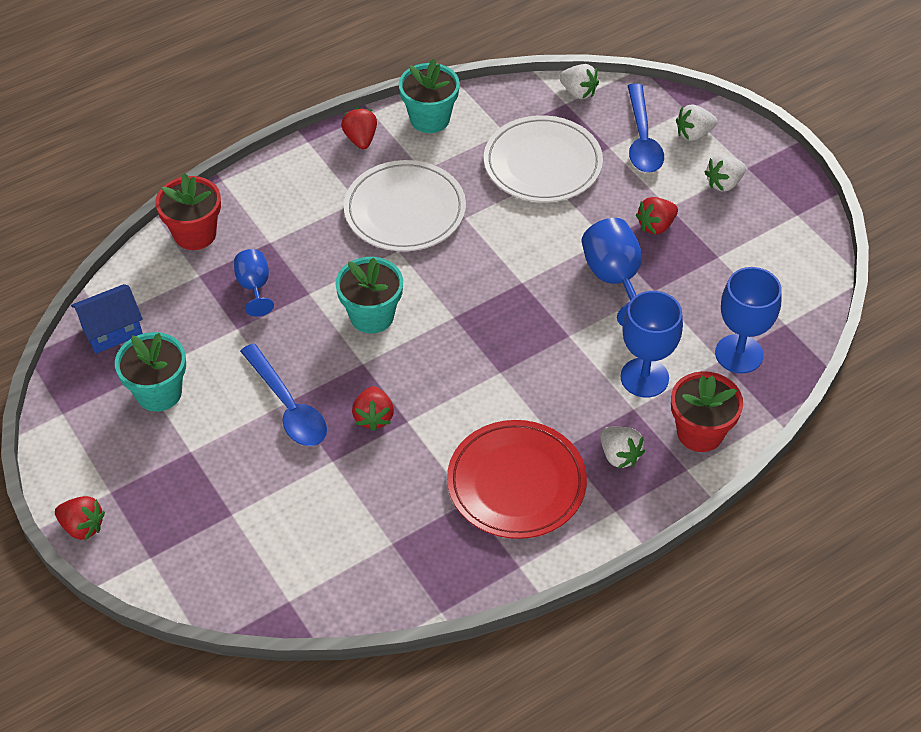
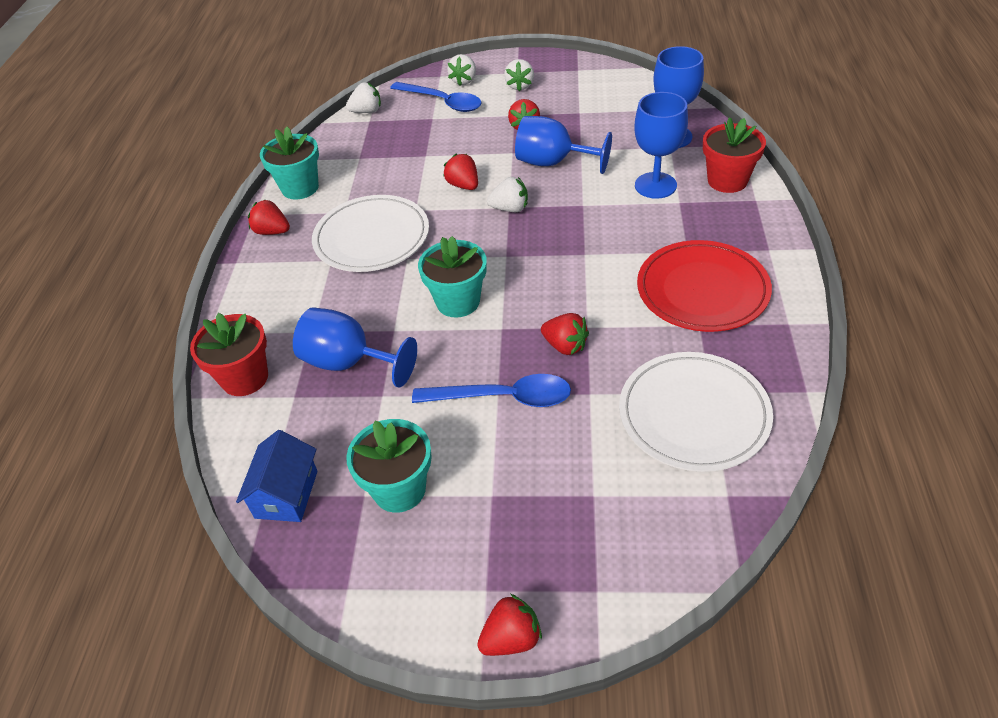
camera: 50 degrees left, 5 degrees down
blue goblet [234,249,274,317] -> blue goblet [293,307,417,387], size x1.63
white plate [484,115,603,202] -> white plate moved to [619,352,773,472]
white strawberry [600,427,645,469] -> white strawberry moved to [487,177,528,212]
none -> red strawberry [443,154,478,190]

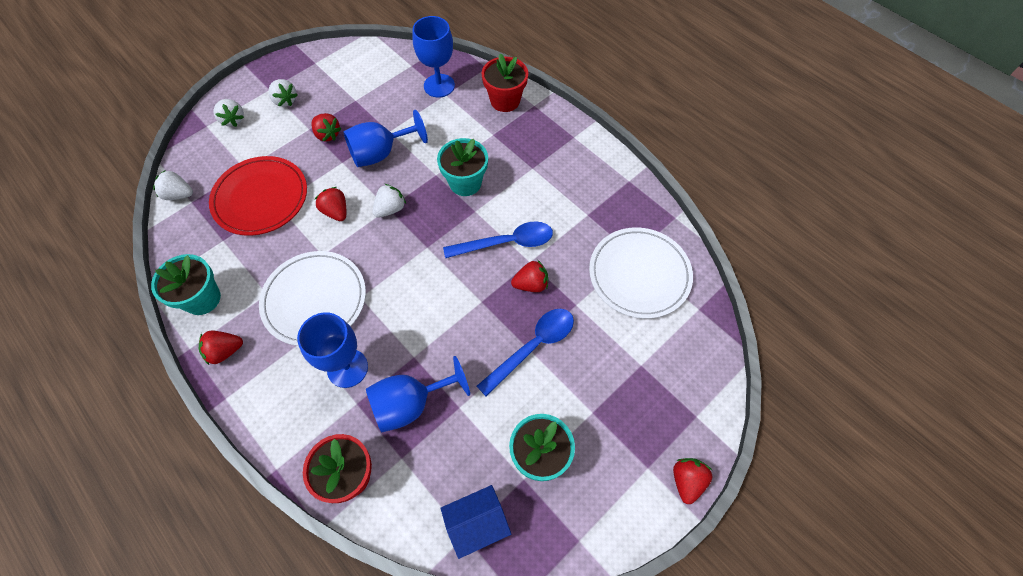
camera: 50 degrees left, 15 degrees up
blue house [236,430,317,522] -> blue house turned 75 degrees counterclockwise [441,485,511,559]
white strawberry [346,82,381,113] -> white strawberry turned 105 degrees counterclockwise [153,170,193,200]
blue spoon [390,82,481,112] -> blue spoon moved to [443,221,553,258]
turquoise flower pot [418,236,487,318] -> turquoise flower pot moved to [437,138,488,196]
red strawberry [443,154,478,190] -> red strawberry turned 45 degrees clockwise [315,187,346,221]
blue goblet [634,92,688,199] -> blue goblet moved to [297,312,368,388]
red plate [637,240,772,332] -> red plate moved to [209,156,307,236]

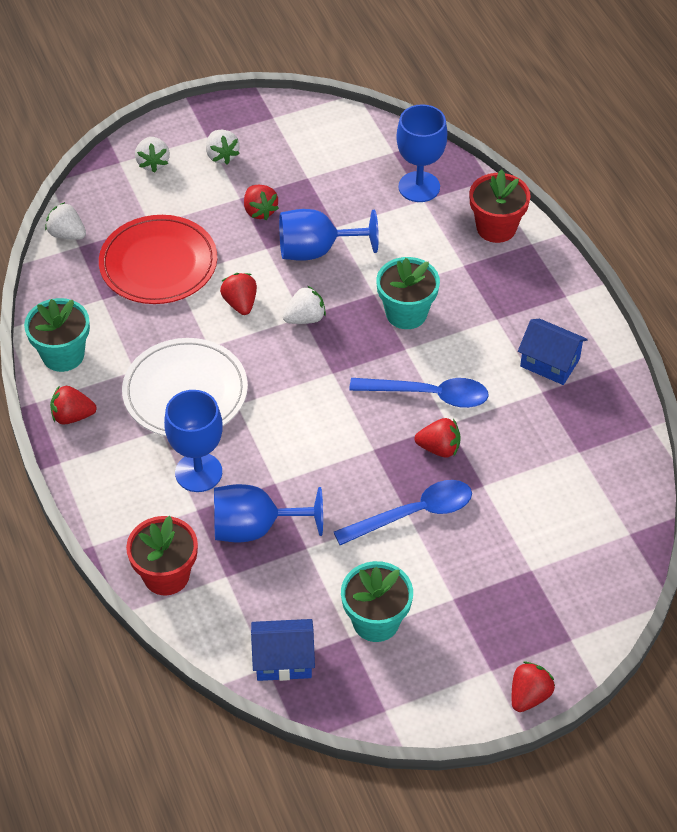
camera: 20 degrees right, 10 degrees down
white plate [589,228,693,319] -> none
none -> blue house [518,319,588,385]

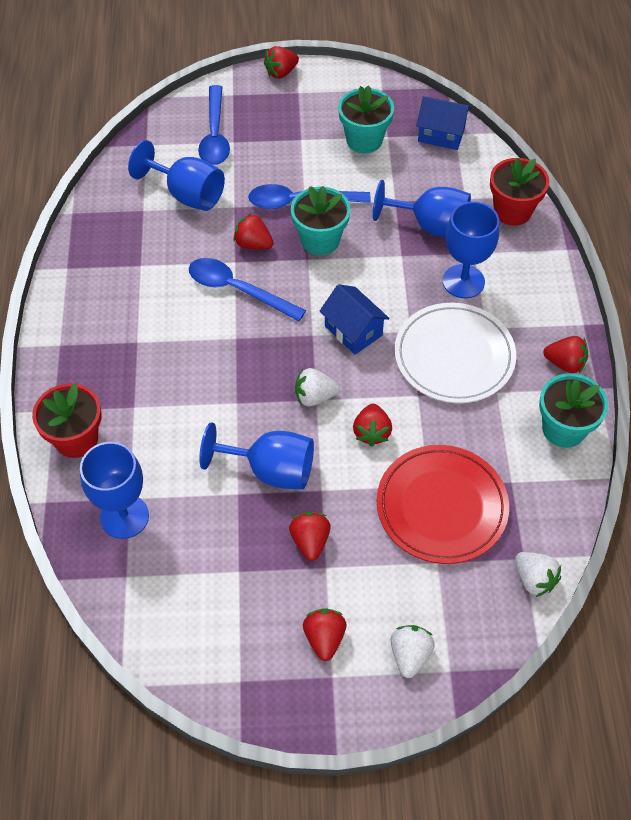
camera: 160 degrees left, 5 degrees up
white strawberry [206,130,240,165] -> red strawberry [303,608,346,661]
turquoise flower pot [376,257,440,329] -> turquoise flower pot moved to [291,186,351,255]
blue house [518,319,588,385] -> blue house moved to [320,284,390,355]
none -> blue goblet [128,140,225,211]
none -> blue spoon [198,85,230,165]

